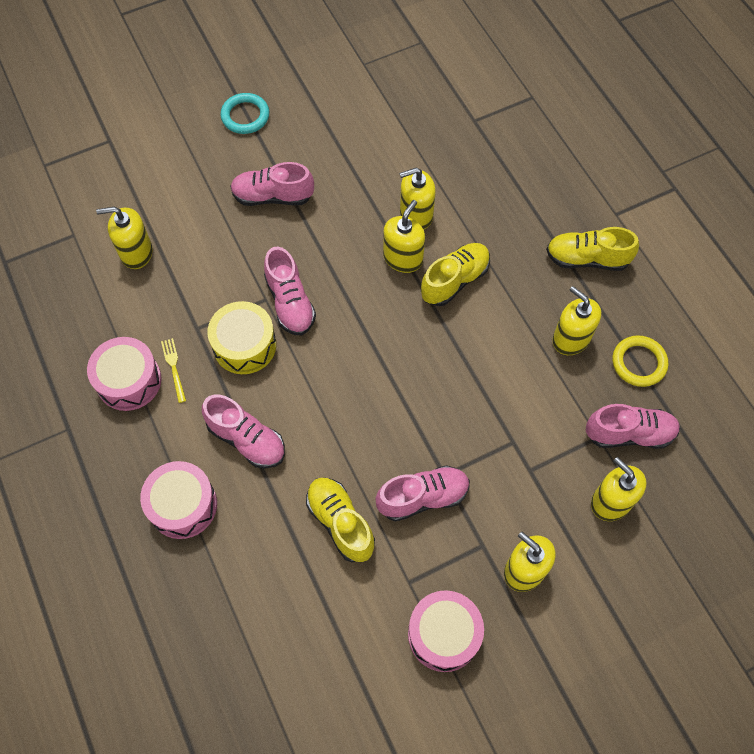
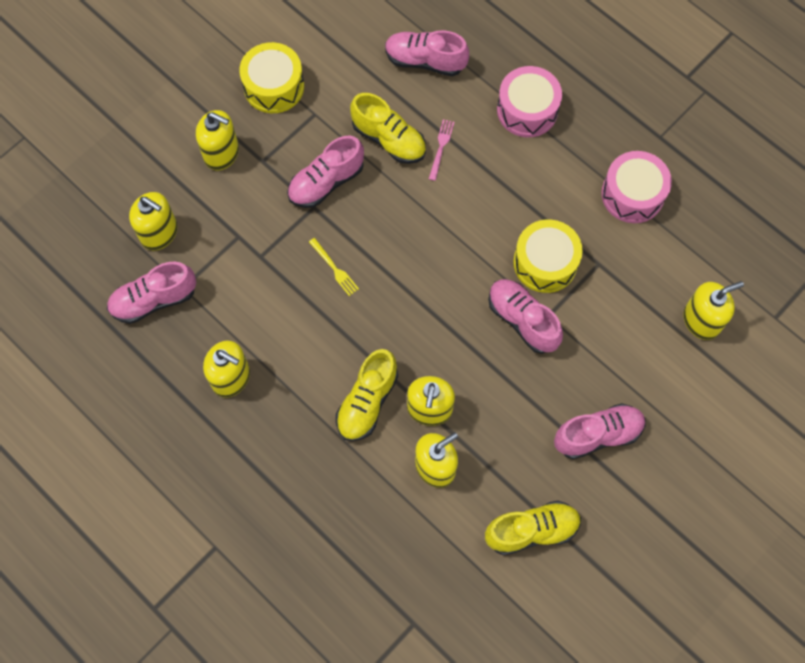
camera: 160 degrees right, 5 degrees up
yellow fork [161,338,186,403] -> yellow fork moved to [309,238,359,296]
pink shoe [202,395,285,468] -> pink shoe moved to [385,30,469,76]
turquoise ring [220,93,269,134] -> none
pink drum [408,590,484,672] -> yellow drum [239,42,304,113]
yellow shoe [546,227,639,271] -> yellow shoe moved to [485,501,581,555]
yellow ring [612,335,668,387] -> none
none -> pink fork [429,119,454,181]

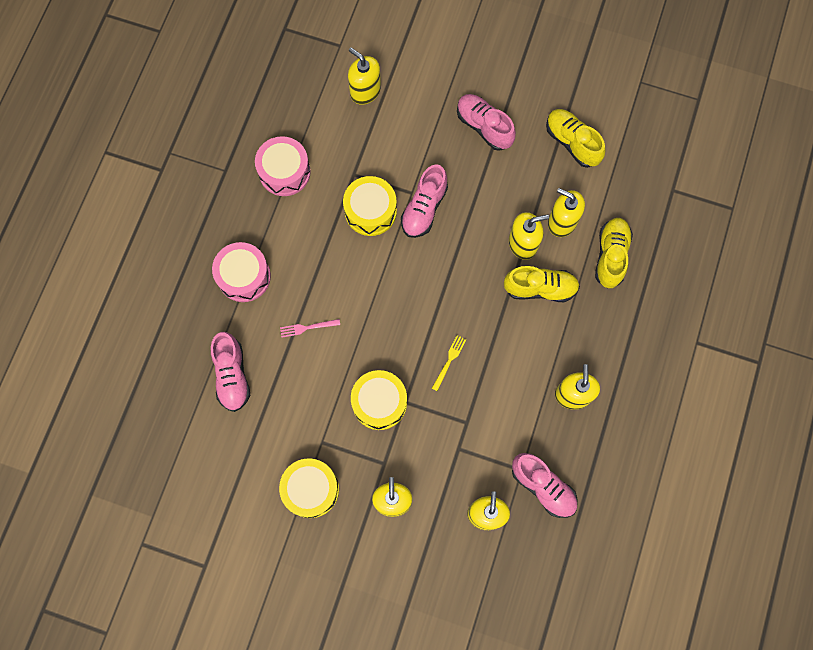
camera: 115 degrees left, 5 degrees up
pink shoe [287,135,364,208] -> yellow drum [351,370,407,430]
yellow shoe [350,93,426,164] -> yellow shoe moved to [595,218,633,288]

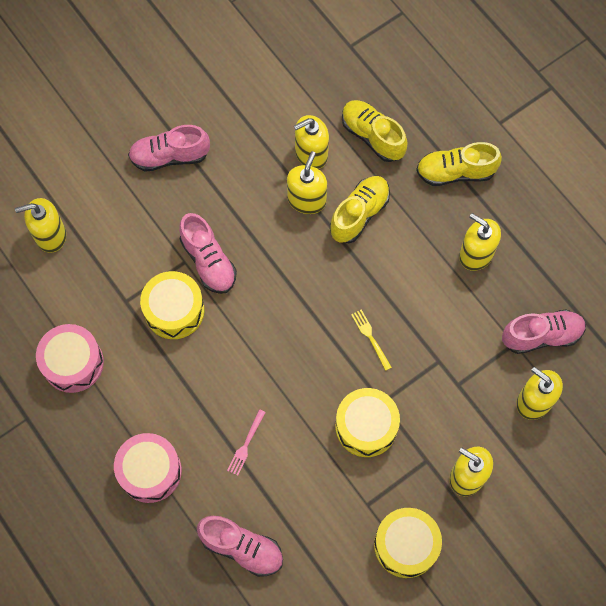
camera: 55 degrees left, 5 degrees down
yellow shoe [546,109,606,168] -> yellow shoe moved to [416,142,502,186]

